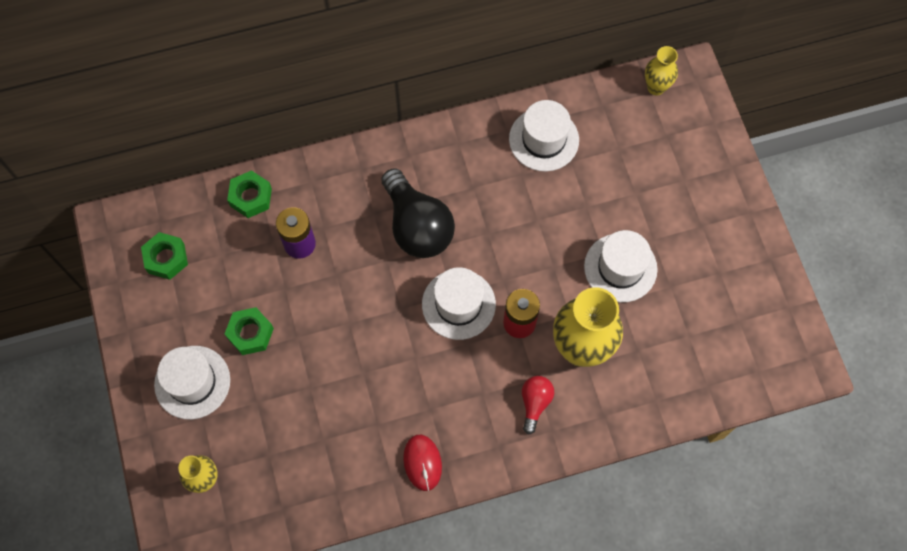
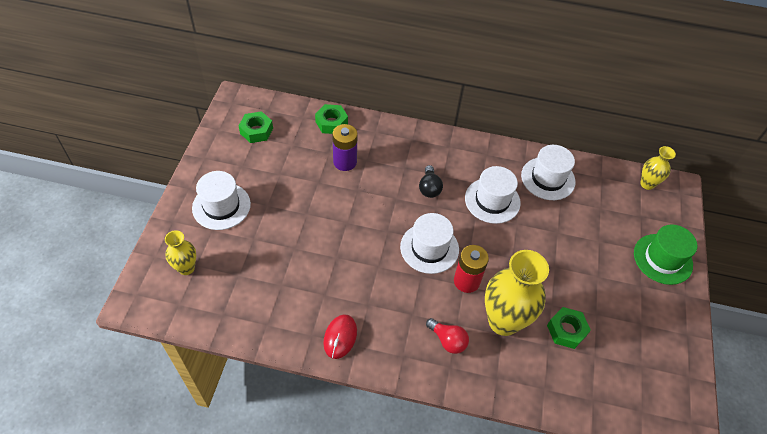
camera: 25 degrees right, 15 degrees down
green nut [225,307,274,355] -> green nut moved to [547,307,591,349]
black light bulb [382,168,455,258] -> black light bulb [419,165,443,198], size x0.51
red light bulb [522,376,554,434] -> red light bulb turned 90 degrees clockwise [426,318,469,354]
white hat [584,230,658,302] -> white hat moved to [465,166,521,224]
none -> green hat [634,224,697,285]

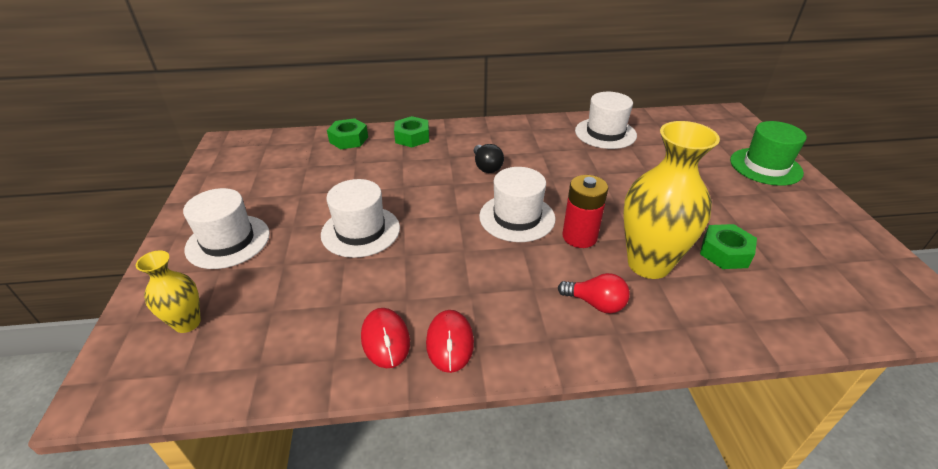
camera: 15 degrees left, 15 degrees down
green nut [239,111,273,143] -> green nut moved to [394,116,429,147]
purple battery [332,124,357,171] -> none
white hat [465,166,521,224] -> white hat moved to [321,179,400,258]
yellow vase [640,146,676,190] -> none
none -> red mouse [361,308,410,368]

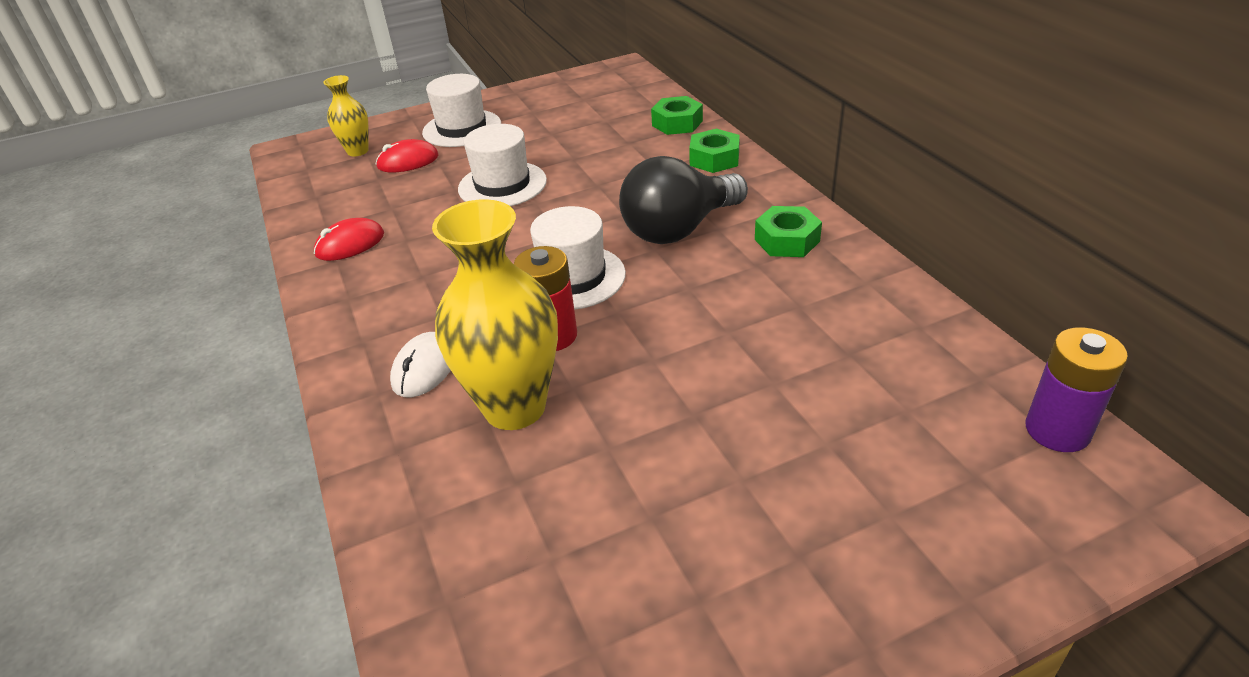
camera: 75 degrees right, 0 degrees up
red mouse [426,310,474,373] -> red mouse moved to [376,139,438,172]
black light bulb [474,144,504,173] -> black light bulb [619,156,748,244], size x1.98
red light bulb [558,273,630,313] -> white mouse [390,332,450,397]
white hat [575,92,637,149] -> none
green nut [700,224,757,269] -> green nut moved to [755,206,822,257]
green hat [730,121,807,186] -> none
none -> purple battery [1025,327,1128,452]

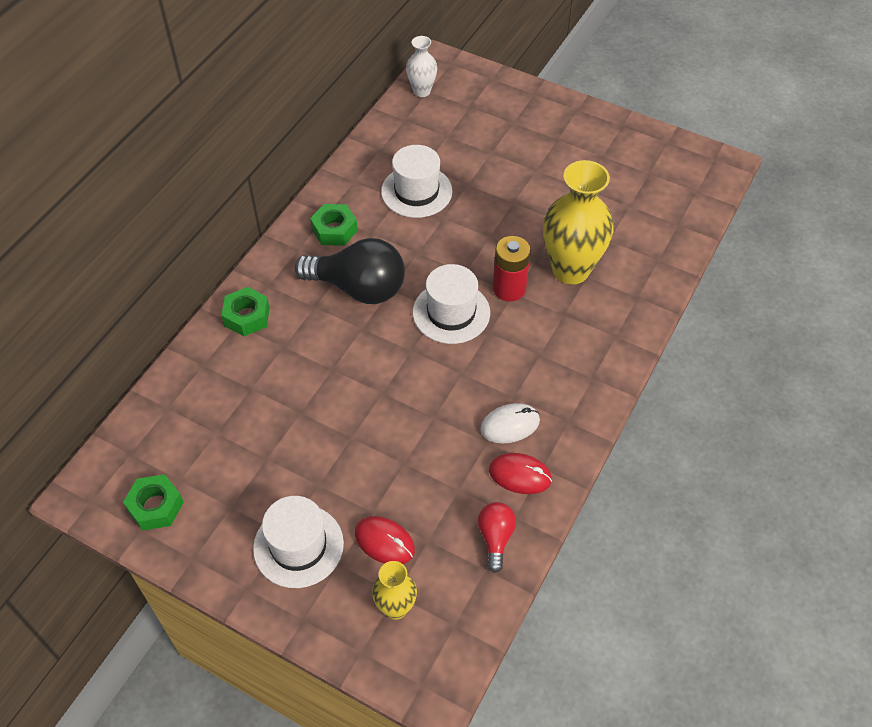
camera: 130 degrees left, 15 degrees up
white mouse [390,332,450,397] -> white mouse moved to [480,403,540,443]
white hat [458,124,547,206] -> white hat moved to [381,145,452,218]
green nut [651,96,703,135] -> green nut moved to [123,474,184,531]
purple battery [1025,327,1128,452] -> white vase [406,36,437,97]
none -> red light bulb [478,502,516,573]

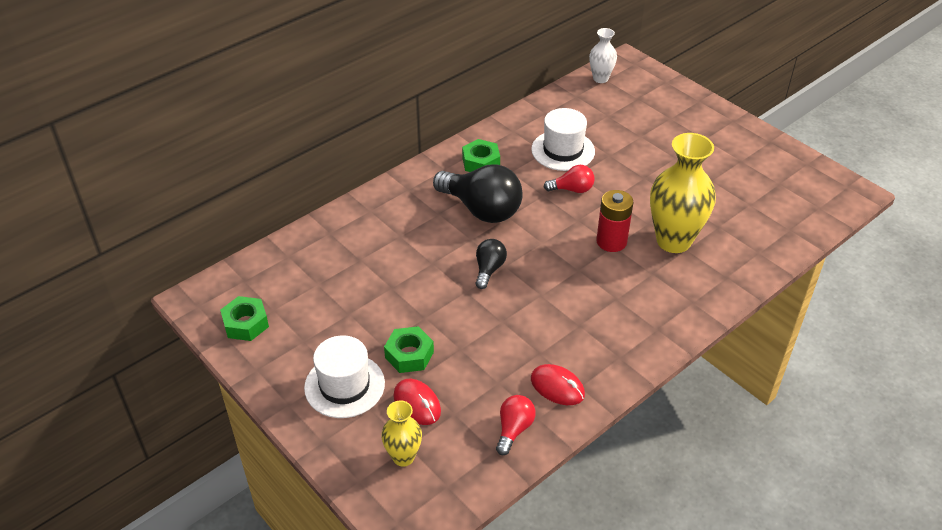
camera: 20 degrees right, 10 degrees down
green nut [221,287,270,336] -> green nut moved to [384,326,434,373]
white hat [413,264,490,344] -> none
white mouse [480,403,540,443] -> none
none -> black light bulb [475,239,507,289]
none -> red light bulb [544,165,595,193]

